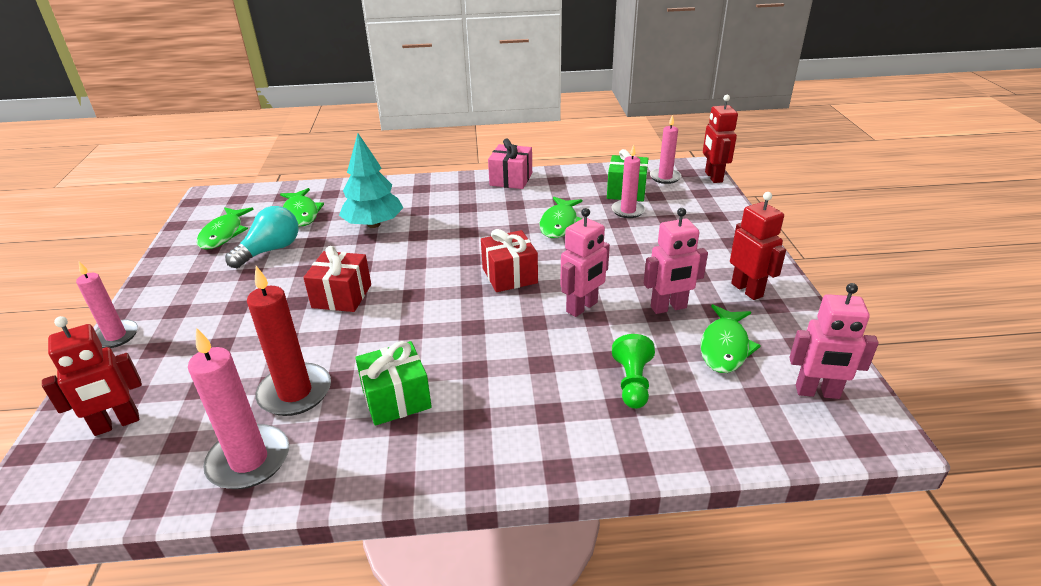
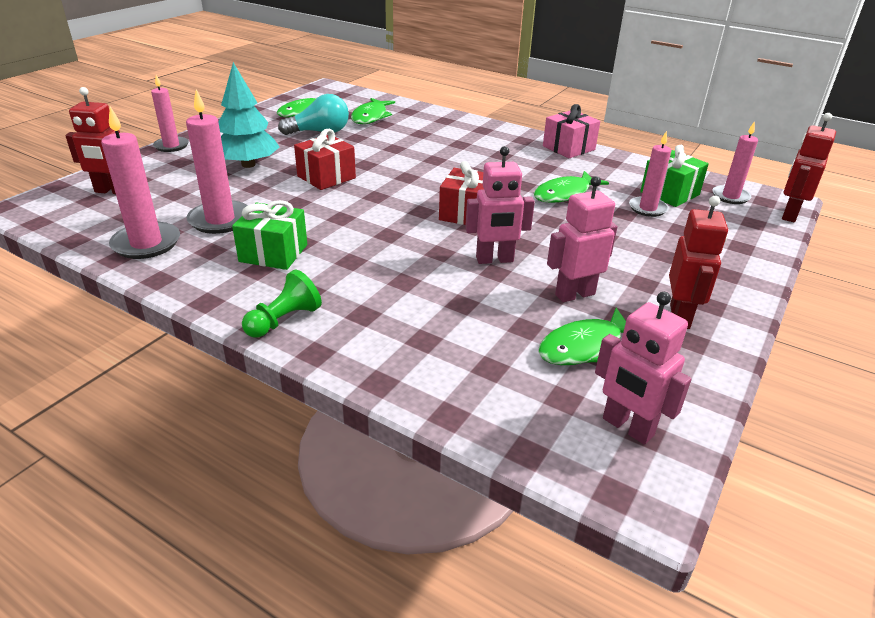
camera: 35 degrees right, 0 degrees up
red candle [247,266,331,416] -> pink candle [186,89,248,234]
turquoise tree [339,133,403,228] -> turquoise tree moved to [218,62,279,168]
green pawn [612,334,655,409] -> green pawn moved to [242,270,322,338]
pink robot [644,208,708,314] -> pink robot turned 135 degrees clockwise [547,176,617,302]

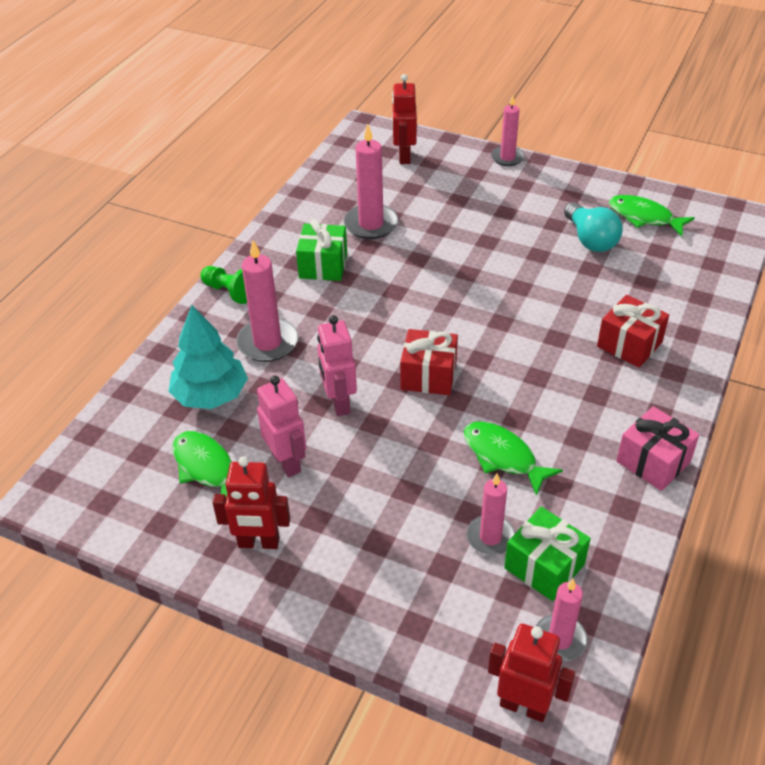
camera: 85 degrees right, 10 degrees up
pink candle [101,107,180,259] -> pink candle moved to [236,240,298,362]
turquoise tree [218,62,279,168] -> turquoise tree moved to [168,305,248,409]
red gift [294,129,356,190] -> red gift moved to [597,295,669,368]
green fish [351,98,395,124] -> none
pink robot [595,292,692,445] -> none

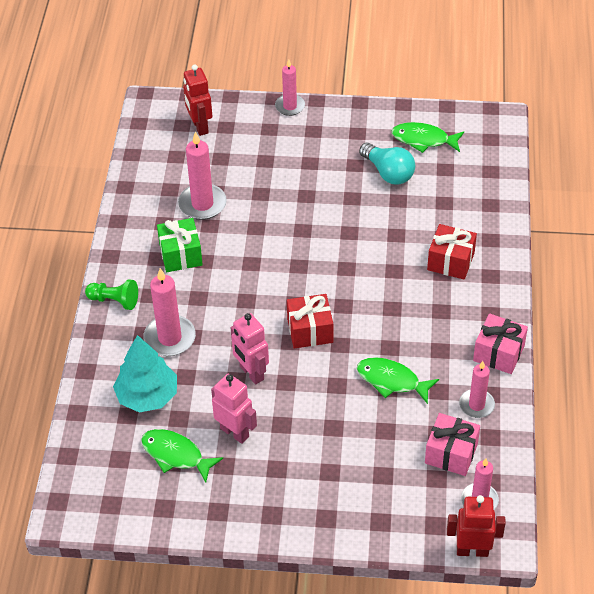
camera: 20 degrees left, 5 degrees up
red robot [212,456,290,549] -> none
pink candle [466,473,515,555] -> pink candle moved to [459,361,495,418]
green gift [504,507,591,601] -> pink gift [425,413,480,476]

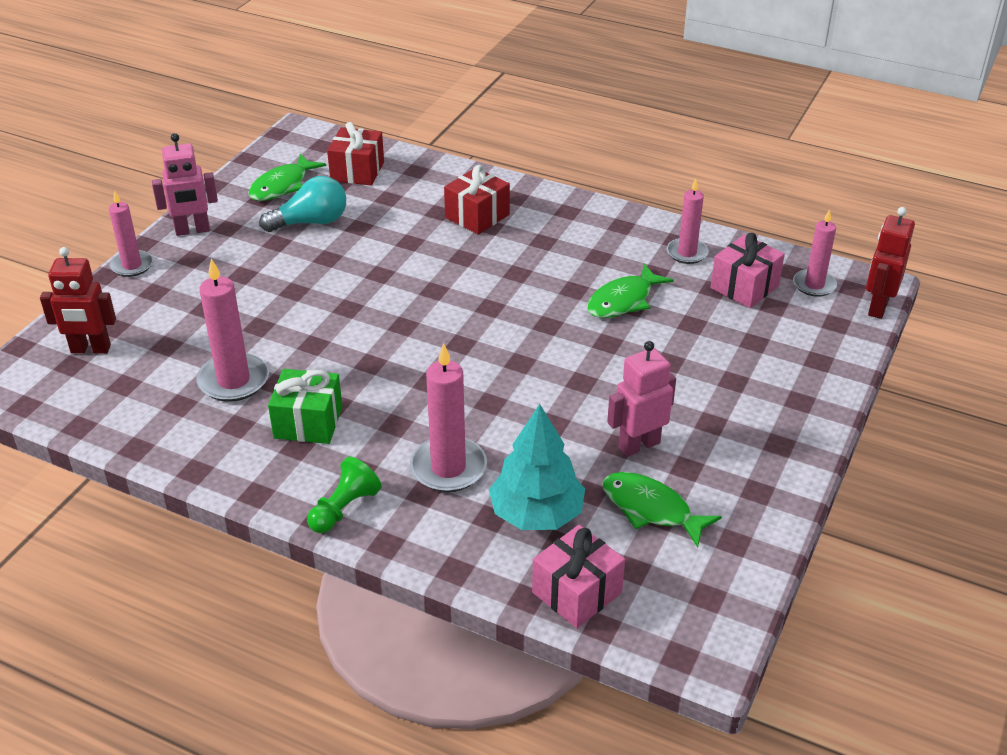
camera: 70 degrees left, 10 degrees down
green fish [141,429,223,483] -> green fish turned 75 degrees clockwise [602,472,722,548]
pink robot [231,313,269,384] -> pink robot moved to [152,133,218,236]
red gift [287,294,333,349] -> red gift moved to [327,122,384,186]
pink gift [473,314,528,374] -> pink gift moved to [532,525,625,628]

